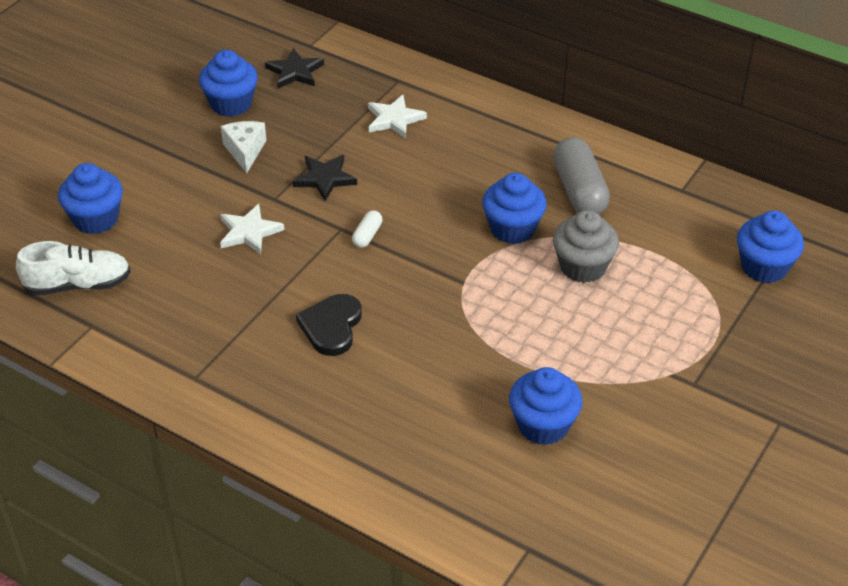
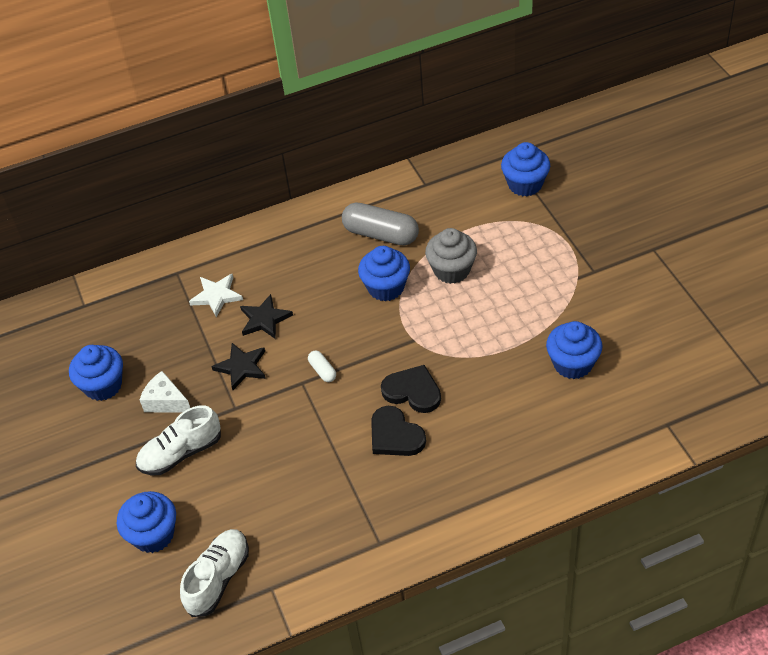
camera: 50 degrees left, 5 degrees up
white star [220,204,284,254] -> none
black star [265,48,324,88] -> black star moved to [240,294,293,339]
none -> white shoe [136,405,221,475]
none -> black heart [381,365,441,413]

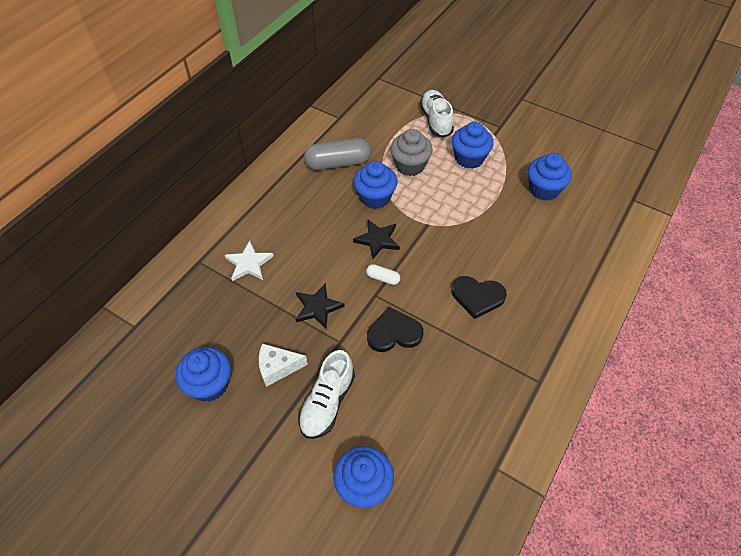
camera: 40 degrees left, 5 degrees up
white shoe [180,529,249,617] -> white shoe moved to [420,90,454,138]
black star [240,294,293,339] -> black star moved to [353,220,400,259]
black heart [381,365,441,413] -> black heart moved to [367,307,423,352]
blue cupcake [501,142,550,196] -> blue cupcake moved to [452,122,494,169]

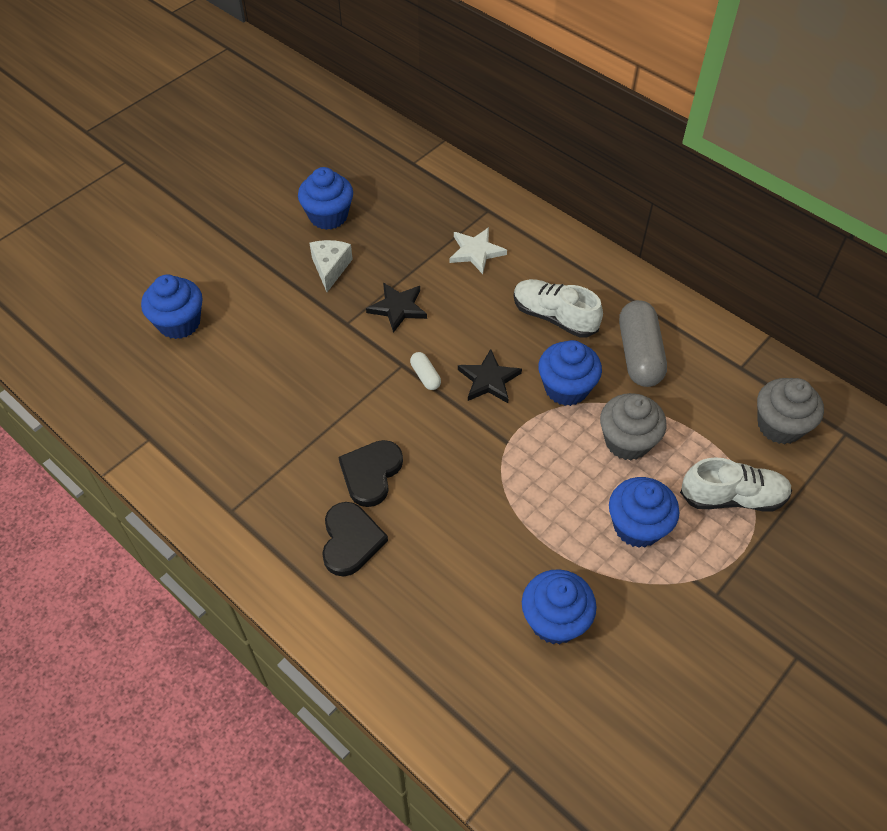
camera: 100 degrees right, 0 degrees up
white shoe [298,350,355,439] -> white shoe moved to [514,279,603,338]
white capsule [366,264,400,285] -> white capsule turned 60 degrees counterclockwise [410,352,441,390]
black heart [367,307,423,352] -> black heart moved to [322,502,388,577]
none -> grey cupcake [757,378,824,444]

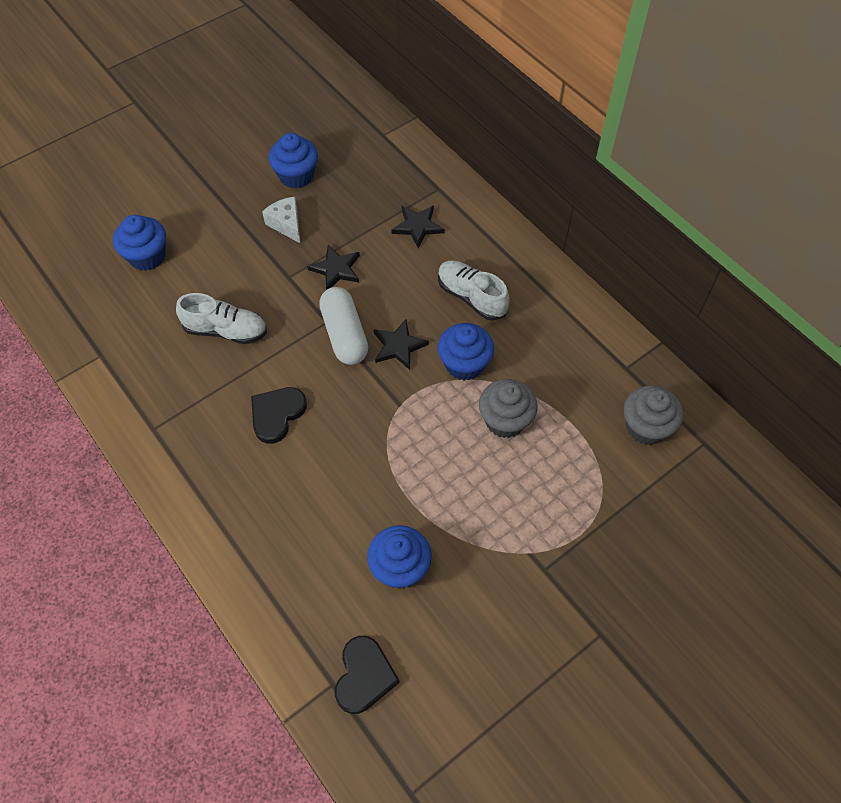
camera: 10 degrees right, 5 degrees up
white cheese [310,240,353,292] -> white cheese turned 45 degrees counterclockwise [262,197,301,244]
black heart [322,502,388,577] -> black heart moved to [335,636,400,714]
white capsule [410,352,441,390] -> white capsule [319,287,368,365], size x2.16
white star [449,227,507,274] -> black star [392,205,445,248]
blue cupcake [609,477,679,548] -> none
grey capsule [619,300,667,387] -> none
white shoe [680,457,792,511] -> white shoe moved to [176,293,267,344]

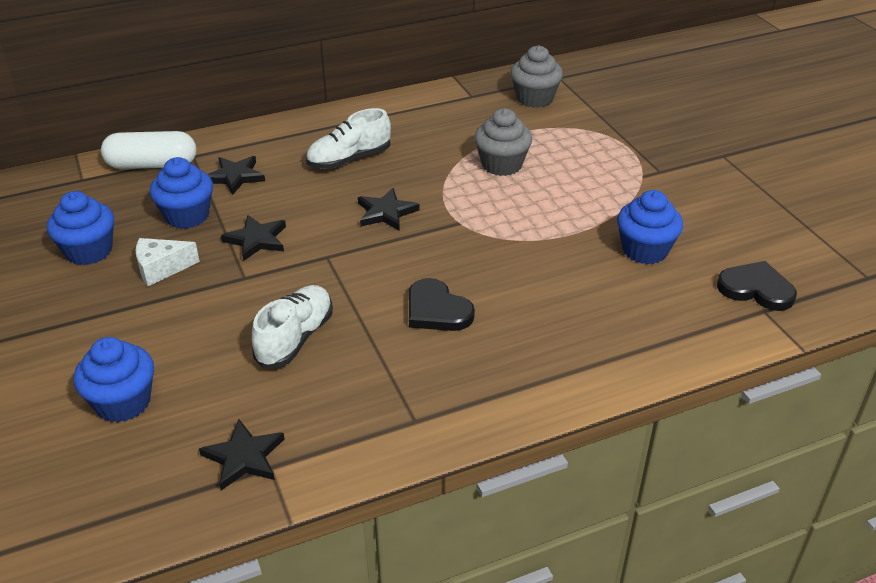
camera: 75 degrees left, 20 degrees down
white capsule [319,287,368,365] -> white capsule moved to [101,131,197,169]
blue cupcake [438,323,494,380] -> blue cupcake moved to [150,157,213,229]
none -> black star [199,419,284,490]

